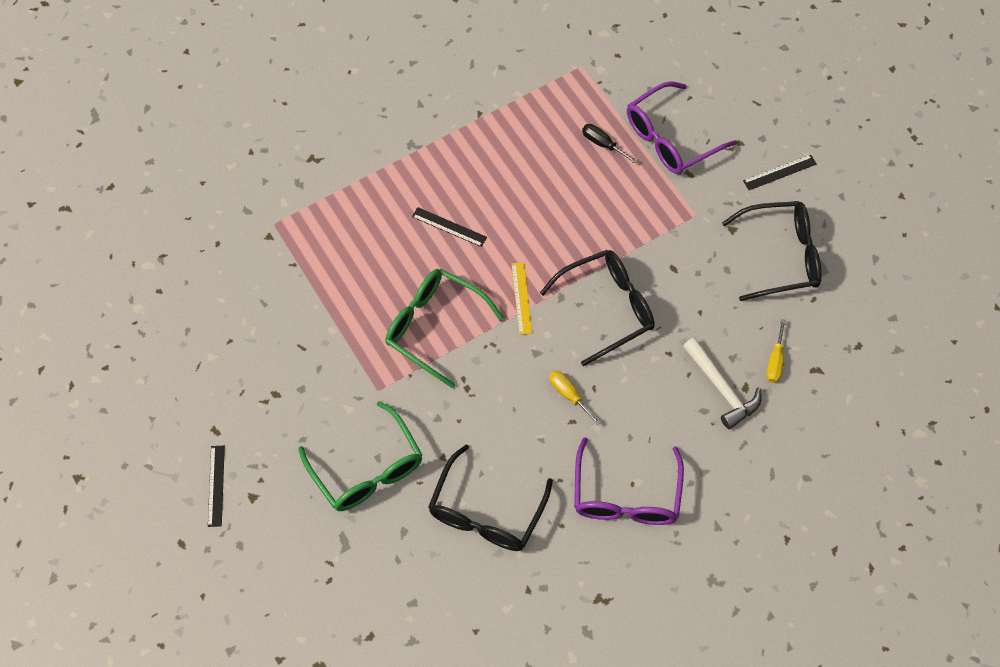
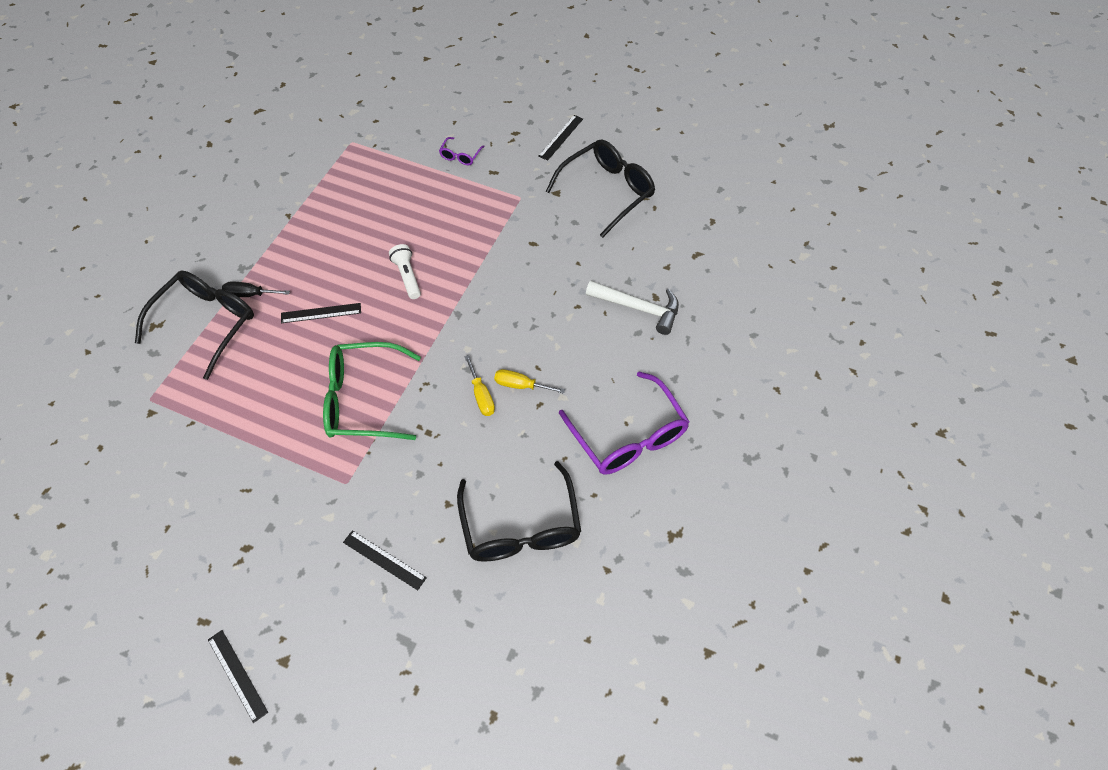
camera: 35 degrees left, 5 degrees down
green glasses [298,401,422,511] -> black ruler [343,530,427,590]
yellow ruler [512,262,532,335] -> none
black glasses [540,250,654,366] -> black glasses moved to [135,271,254,380]
black screwdriver [582,124,637,164] -> black screwdriver moved to [222,282,290,297]
purple glasses [627,81,737,174] -> purple glasses [439,137,485,165], size x0.44
yellow screwdriver [766,319,786,383] -> yellow screwdriver moved to [464,355,495,416]
none -> white flashlight [389,244,421,299]

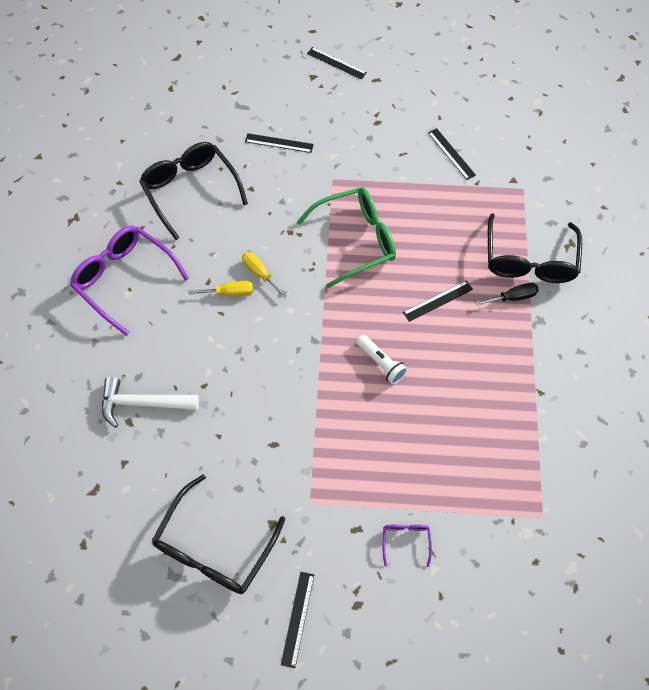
camera: 160 degrees right, 5 degrees up
none -> black ruler [428,128,476,180]

